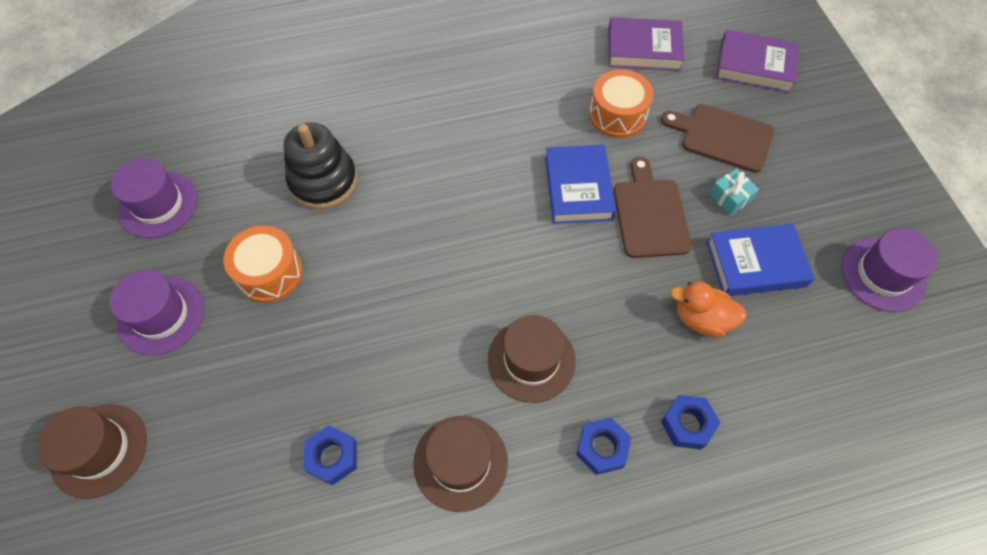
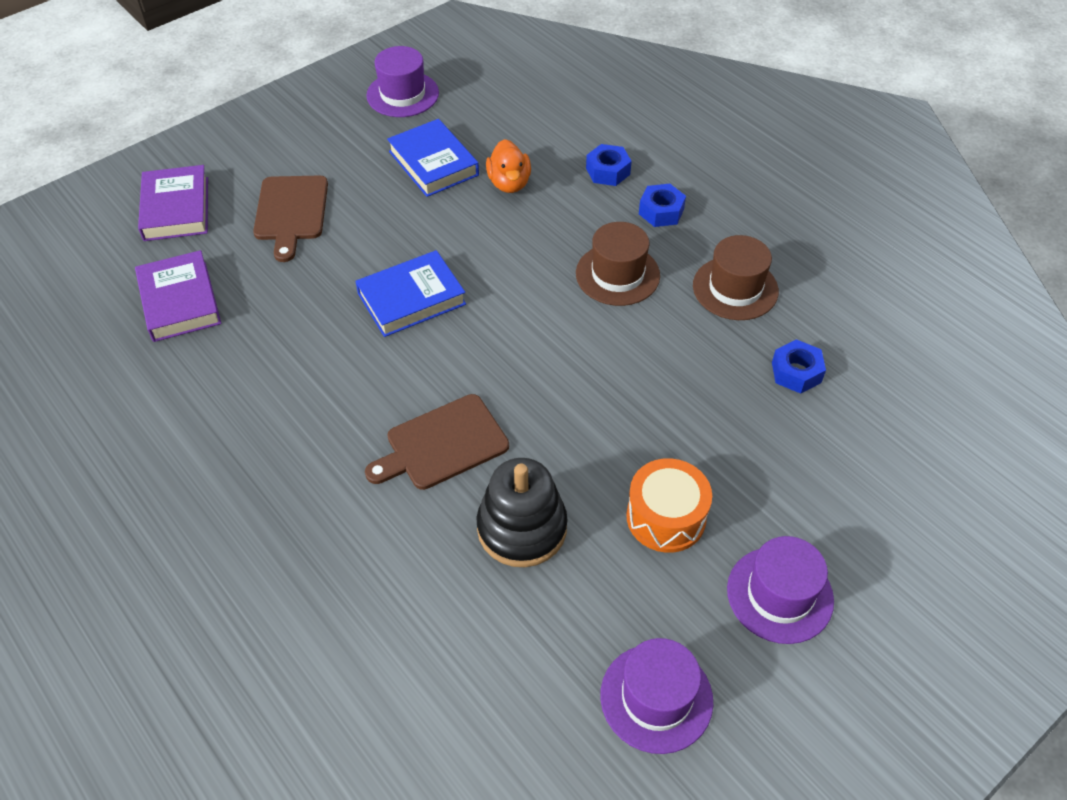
camera: 115 degrees left, 10 degrees down
brown hat [37,404,147,499] -> none
orange drum [589,69,653,138] -> none
brown cutting board [613,157,692,258] -> brown cutting board moved to [365,394,509,490]
turquoise gift [709,169,759,215] -> none

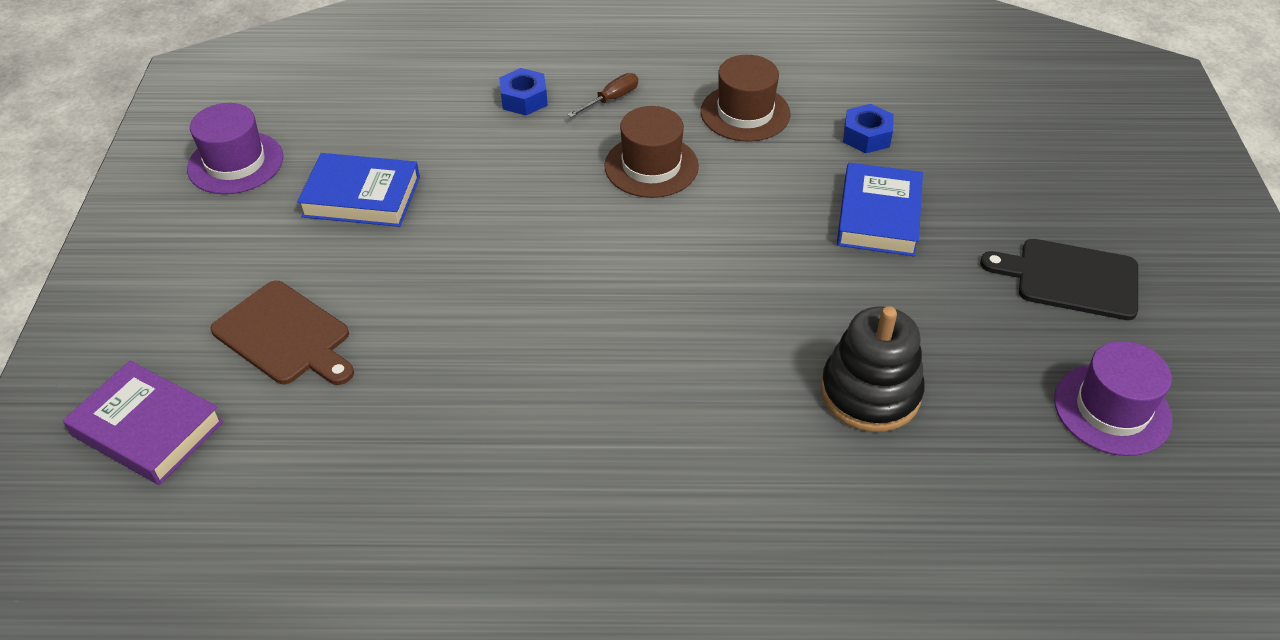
camera: 50 degrees left, 5 degrees down
purple book [135,250,221,342] -> none
blue book [355,250,466,337] -> blue book moved to [837,163,923,256]
brown cutting board [365,394,509,490] -> none
orange duck [486,139,531,193] -> none
orange drum [626,458,712,553] -> none
blue nut [639,184,686,227] -> brown screwdriver [567,73,638,117]
purple hat [727,536,834,644] -> black cutting board [980,239,1138,320]

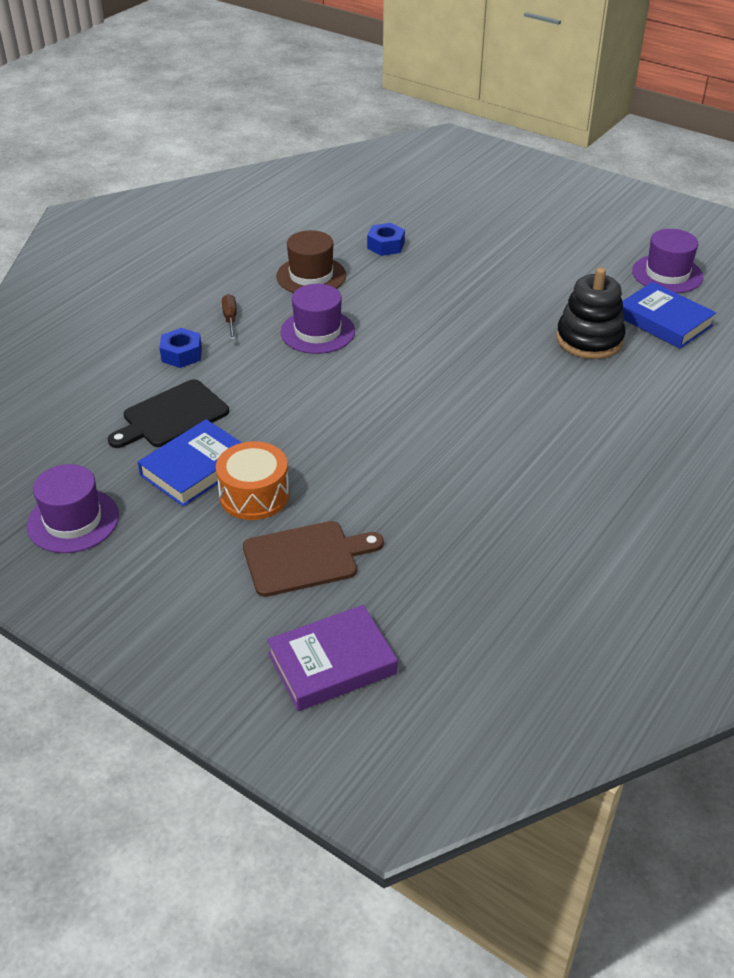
camera: 55 degrees left, 5 degrees down
brown hat [604,106,699,198] -> purple hat [281,284,355,354]
blue book [837,163,923,256] -> blue book moved to [622,282,716,349]
black cutting board [980,239,1138,320] -> black cutting board moved to [108,379,229,448]
none -> orange drum [216,441,289,520]

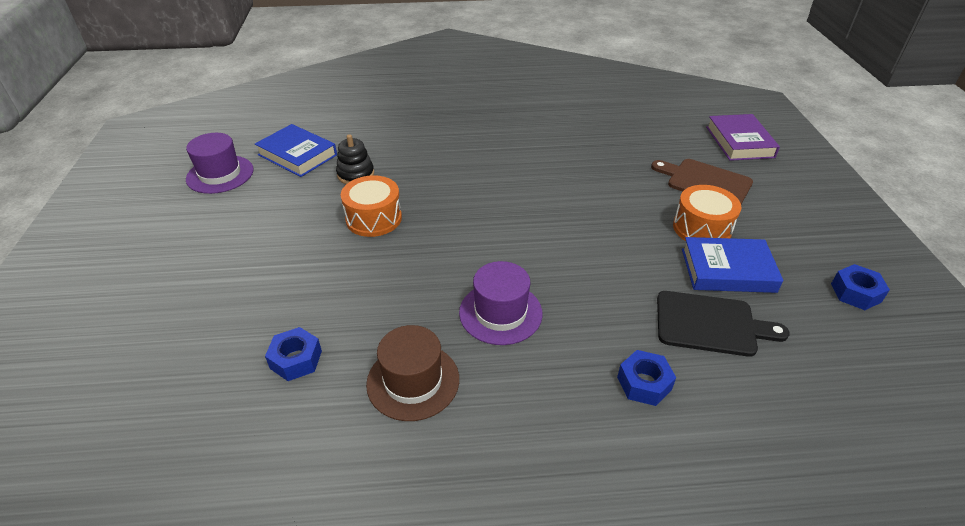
camera: 130 degrees left, 0 degrees up
purple hat [27,464,119,553] -> blue nut [831,264,890,310]
brown screwdriver [222,294,237,340] -> none
purple book [267,605,397,711] -> purple book turned 60 degrees clockwise [706,114,780,161]
black stacking toy [556,267,625,359] -> black stacking toy [336,134,374,184], size x0.64
blue book [622,282,716,349] -> blue book turned 60 degrees counterclockwise [255,124,337,177]
none -> orange drum [341,175,402,237]

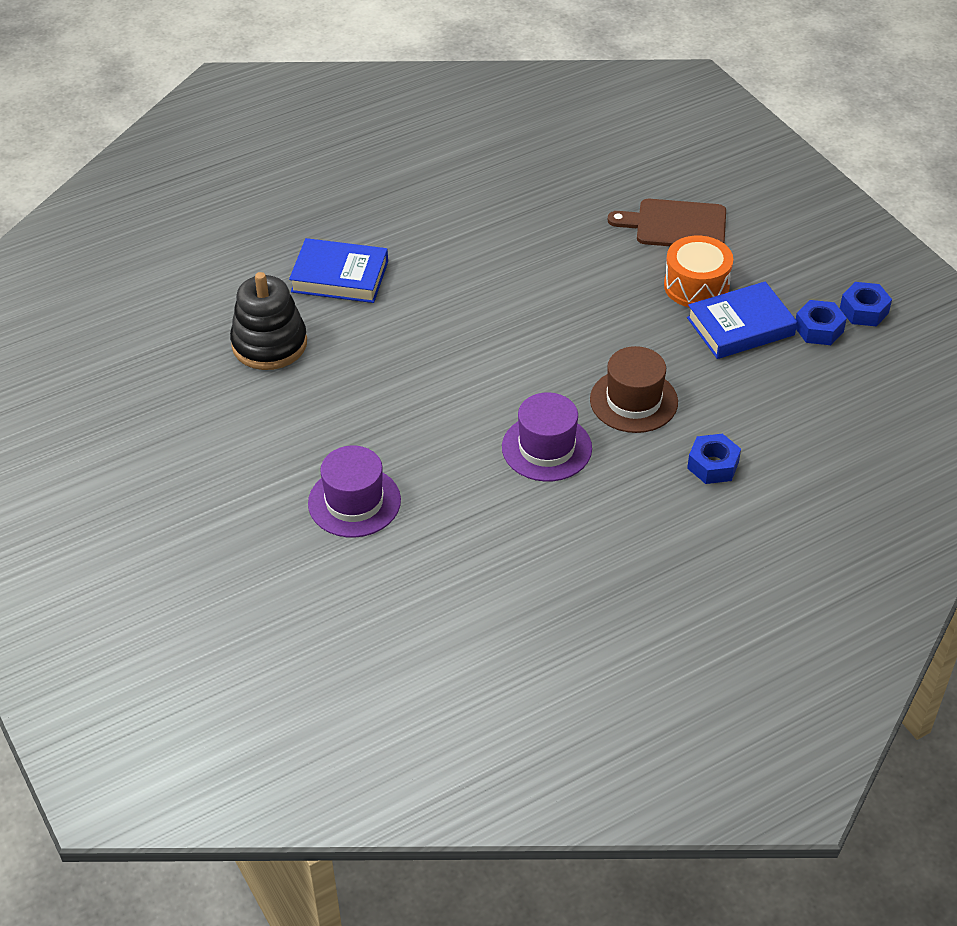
camera: 25 degrees left, 5 degrees up
purple hat [186,133,254,194] -> purple hat moved to [308,446,401,538]
blue book [255,124,337,177] -> blue book moved to [289,238,388,303]
blue nut [265,327,322,381] -> blue nut moved to [796,300,847,345]
black stacking toy [336,134,374,184] -> black stacking toy [230,272,307,370], size x1.55
orange drum [341,175,402,237] -> none
brown hat [366,325,459,421] -> brown hat moved to [590,346,678,433]
black cutting board [657,291,789,357] -> none
purple book [706,114,780,161] -> none

